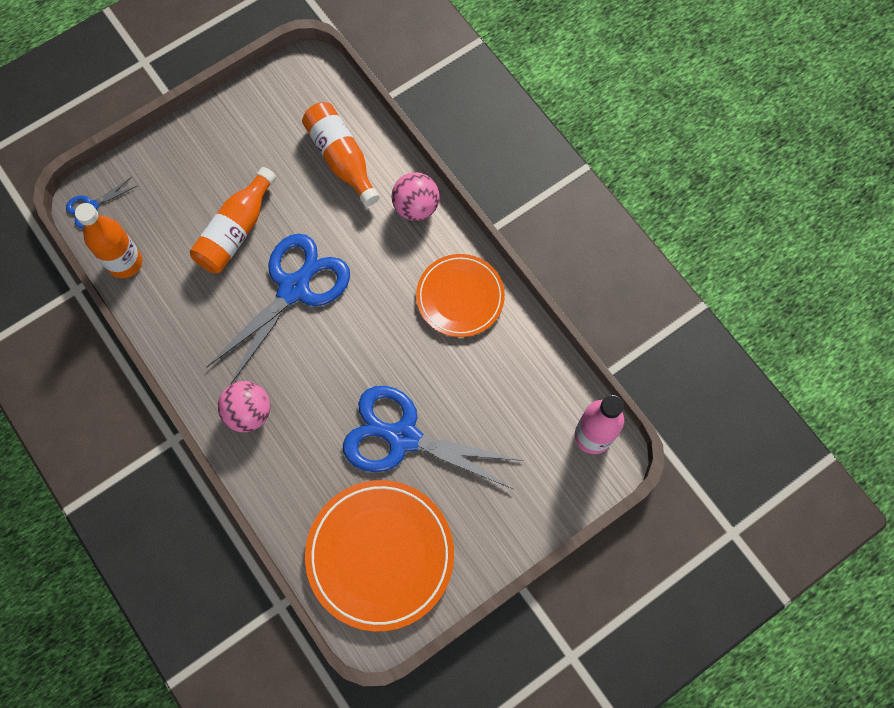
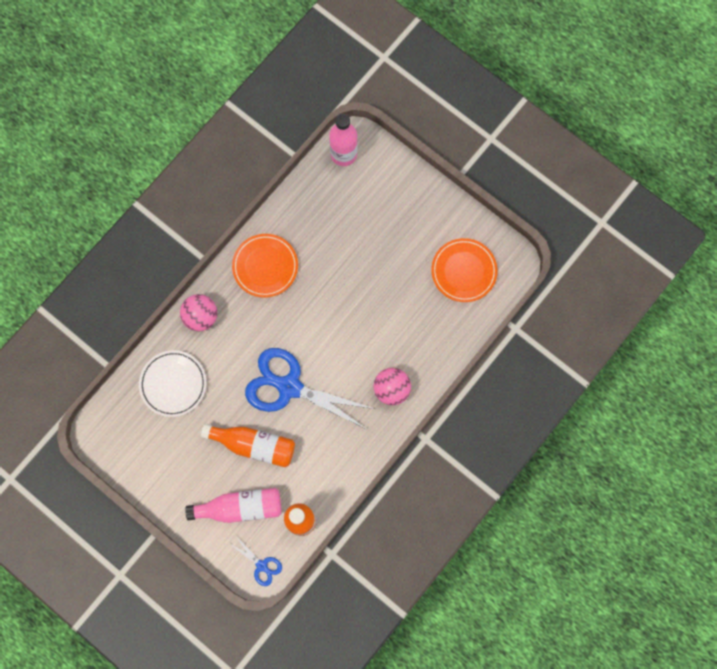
camera: 105 degrees left, 5 degrees up
orange bottle [302,102,380,207] -> white plate [139,350,207,417]
orange plate [305,480,454,632] -> orange plate [431,238,498,302], size x0.65
blue scissors [343,386,524,489] -> none
none -> pink bottle [185,488,281,523]

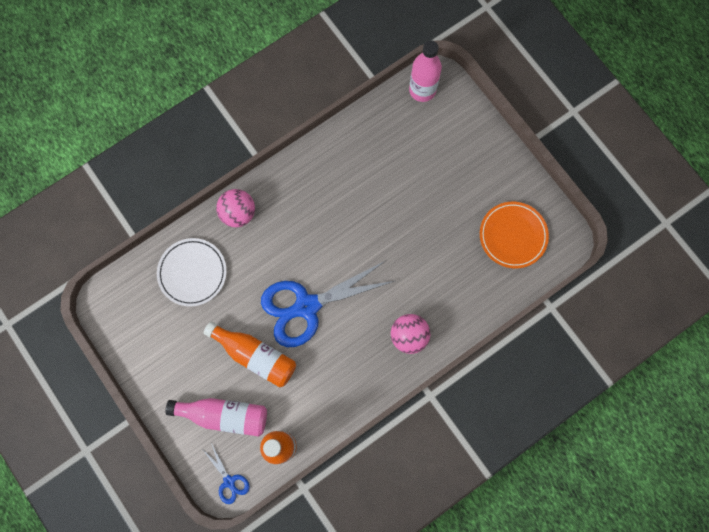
camera: 15 degrees right, 0 degrees up
orange plate [232,234,298,298] -> none
blue scissors [245,348,375,430] -> blue scissors turned 60 degrees counterclockwise [261,261,394,347]

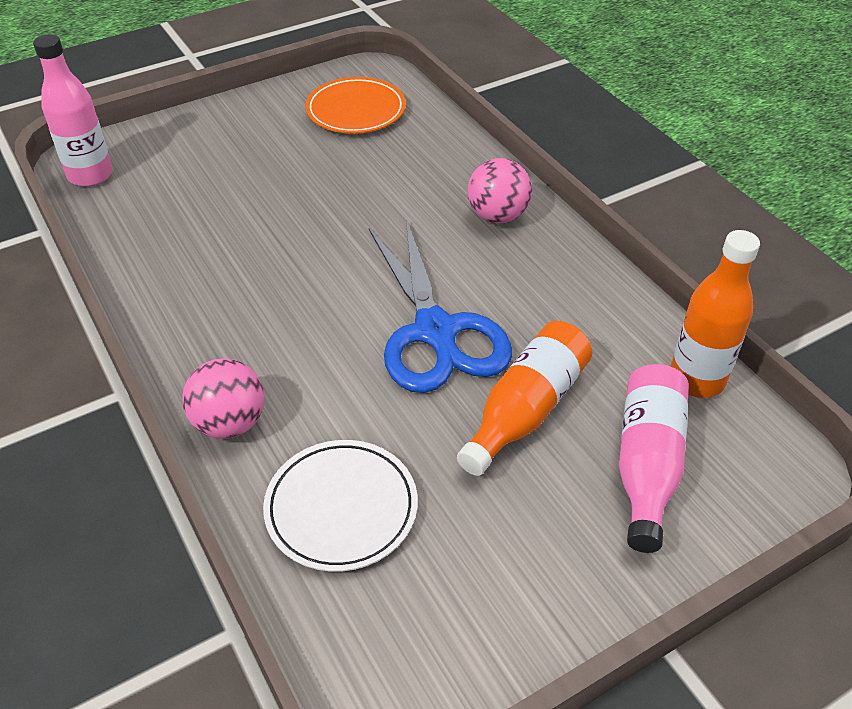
camera: 85 degrees left, 30 degrees down
blue scissors [203,443,250,504] -> none

